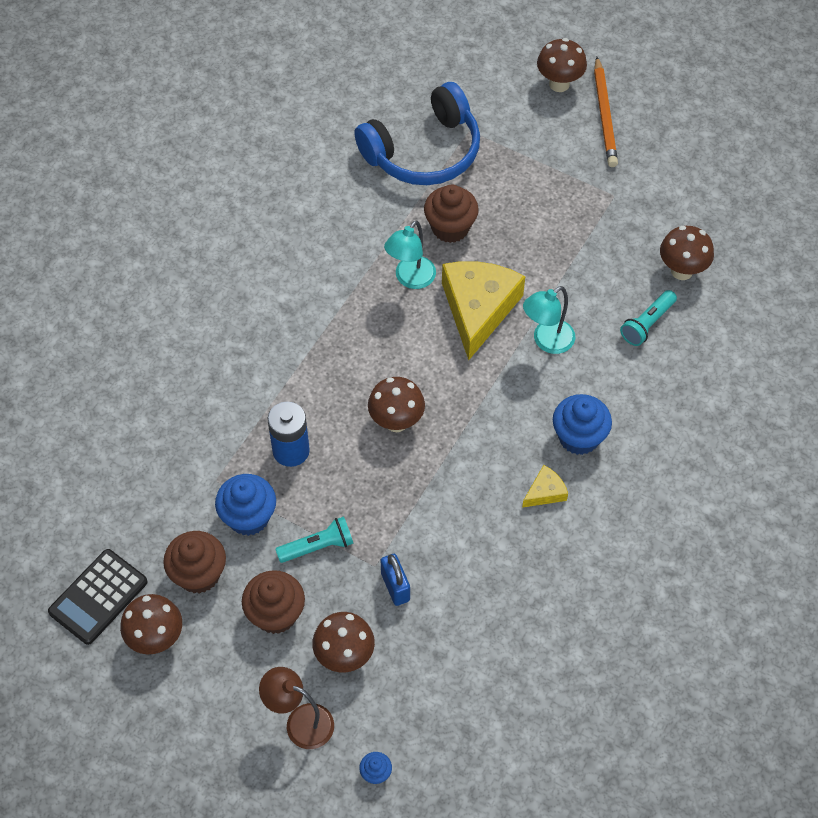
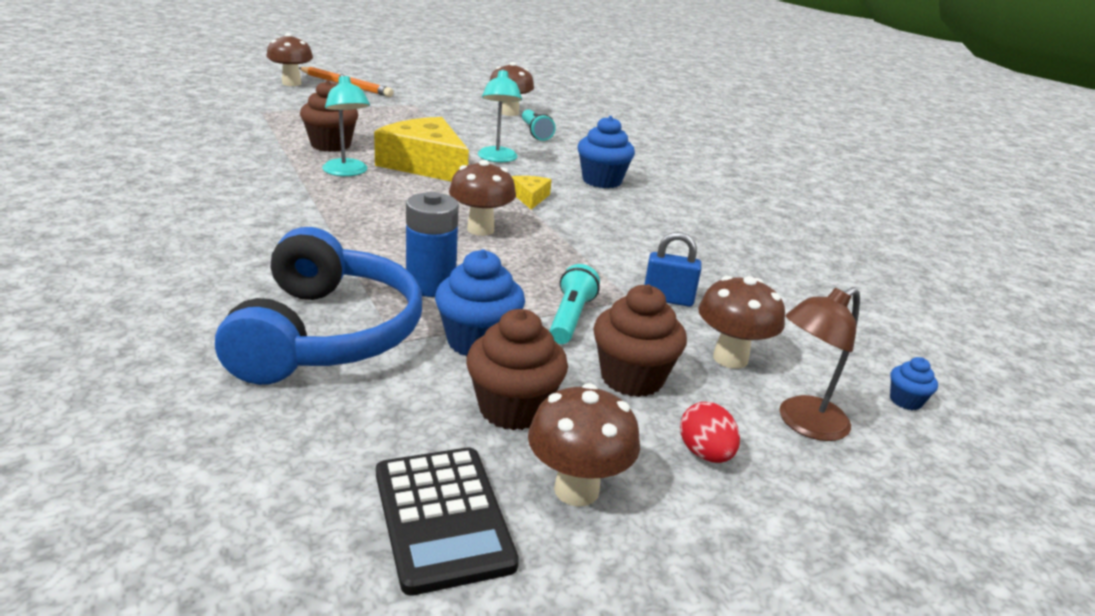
camera: 60 degrees left, 30 degrees down
blue headphones [354,82,480,185] -> blue headphones moved to [215,227,422,385]
yellow cheese [522,465,568,508] -> yellow cheese moved to [512,176,552,209]
none -> red egg [680,402,740,463]

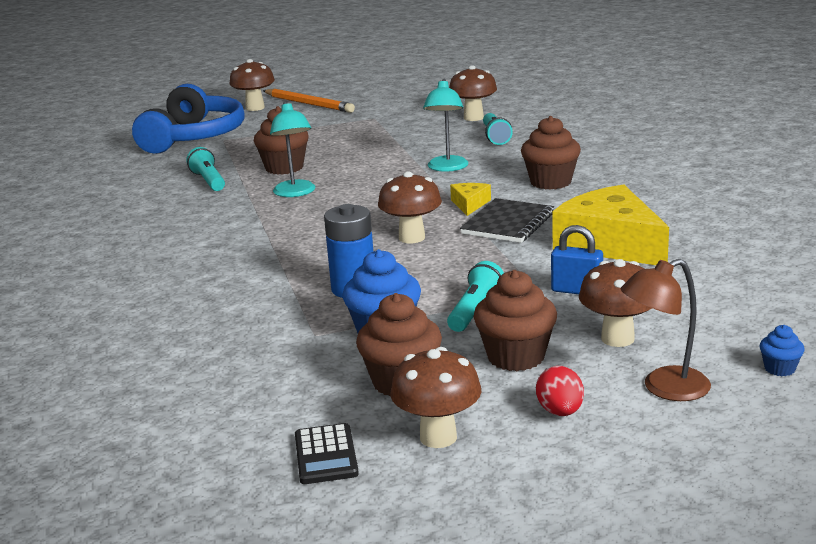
camera: 15 degrees right, 5 degrees down
blue headphones [215,227,422,385] -> blue headphones moved to [132,84,245,154]
yellow cheese [374,117,469,181] -> yellow cheese moved to [553,185,669,265]
black calculator [376,447,519,596] -> black calculator [295,423,359,484], size x0.66
blue cupcake [578,116,635,188] -> brown cupcake [521,116,581,190]
none -> turquoise flashlight [186,147,225,191]
none -> black notebook [460,198,554,243]

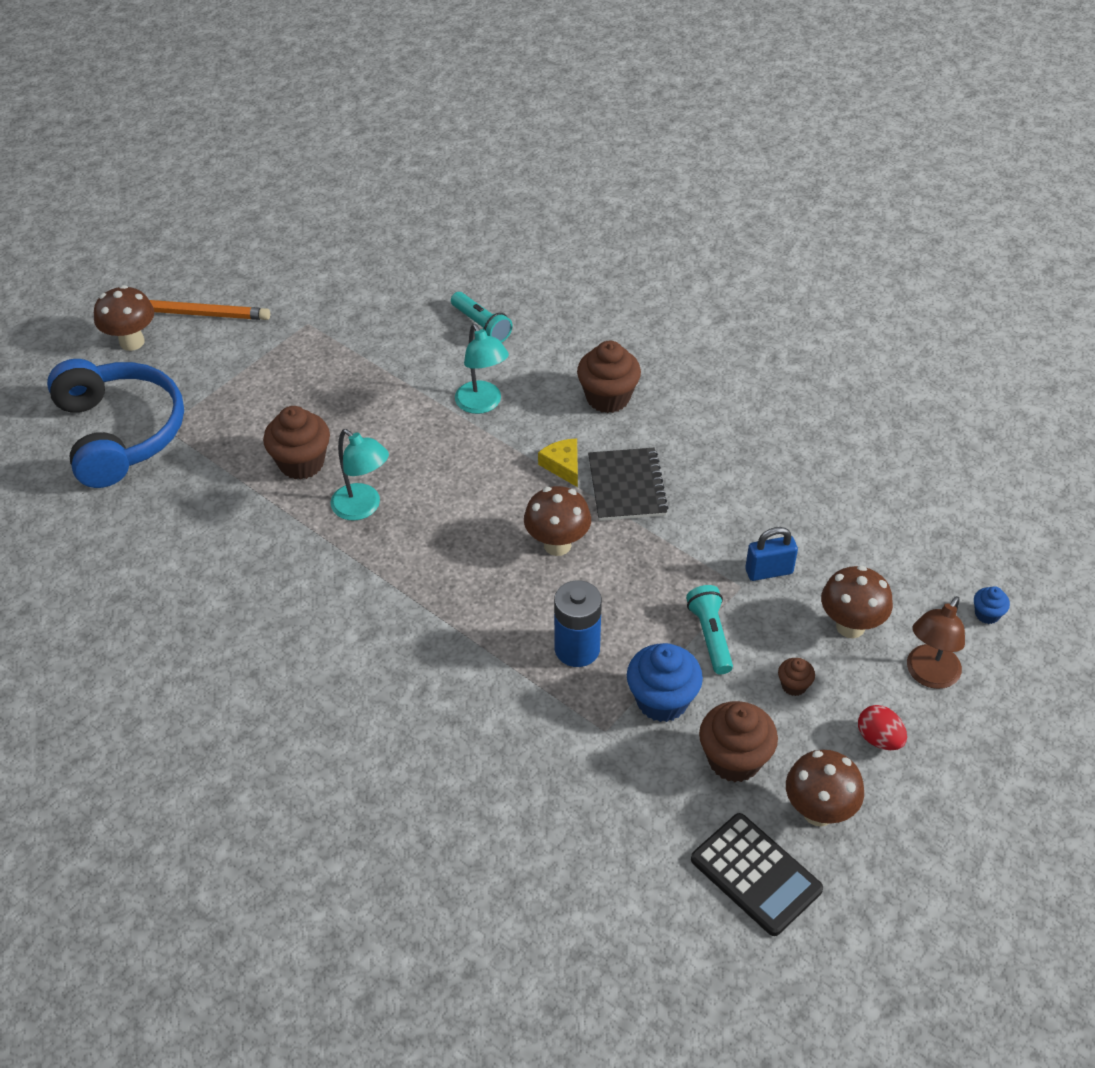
camera: 35 degrees left, 25 degrees up
turquoise flashlight [186,147,225,191] -> none
black calculator [295,423,359,484] -> black calculator [691,813,823,936], size x1.52
brown mushroom [449,65,497,121] -> none
brown cupcake [473,270,557,371] -> brown cupcake [778,658,815,696], size x0.49
yellow cheese [553,185,669,265] -> none

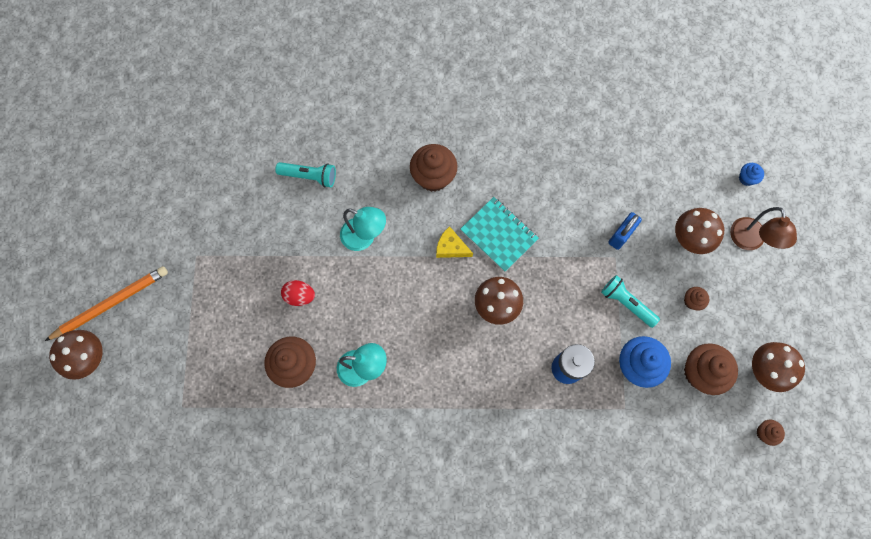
camera: 40 degrees left, 25 degrees up
blue headphones [47,359,184,488] -> none
black notebook [588,448,669,521] -> turquoise notebook [460,197,539,272]
black calculator [691,813,823,936] -> brown cupcake [756,420,785,446]
red egg [858,705,907,750] -> red egg moved to [281,280,315,306]

